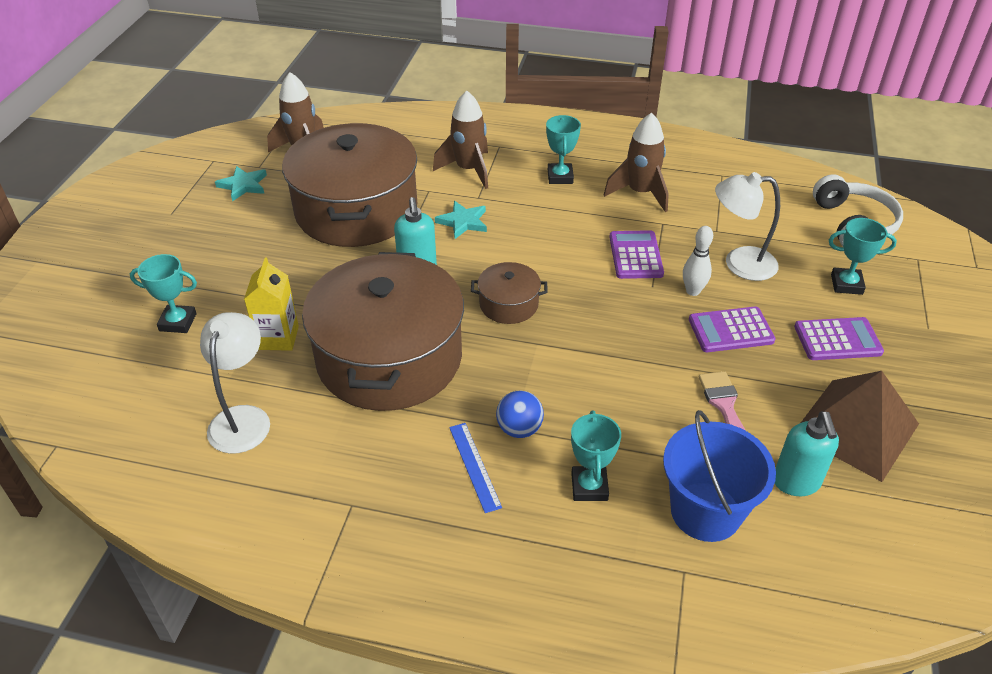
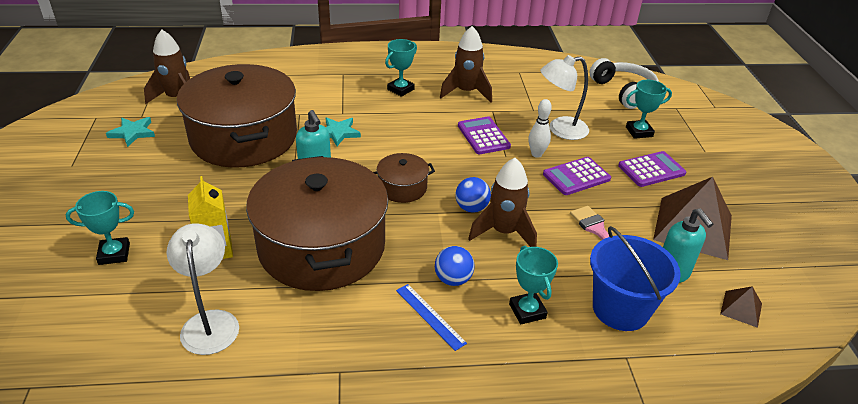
camera: 20 degrees left, 5 degrees down
brown rocket [433,91,488,189] -> brown rocket moved to [468,158,537,247]
turquoise trophy [546,115,581,184] -> turquoise trophy turned 60 degrees clockwise [385,39,417,97]
none -> blue ball [455,177,491,213]
none -> brown pyramid [720,286,762,328]

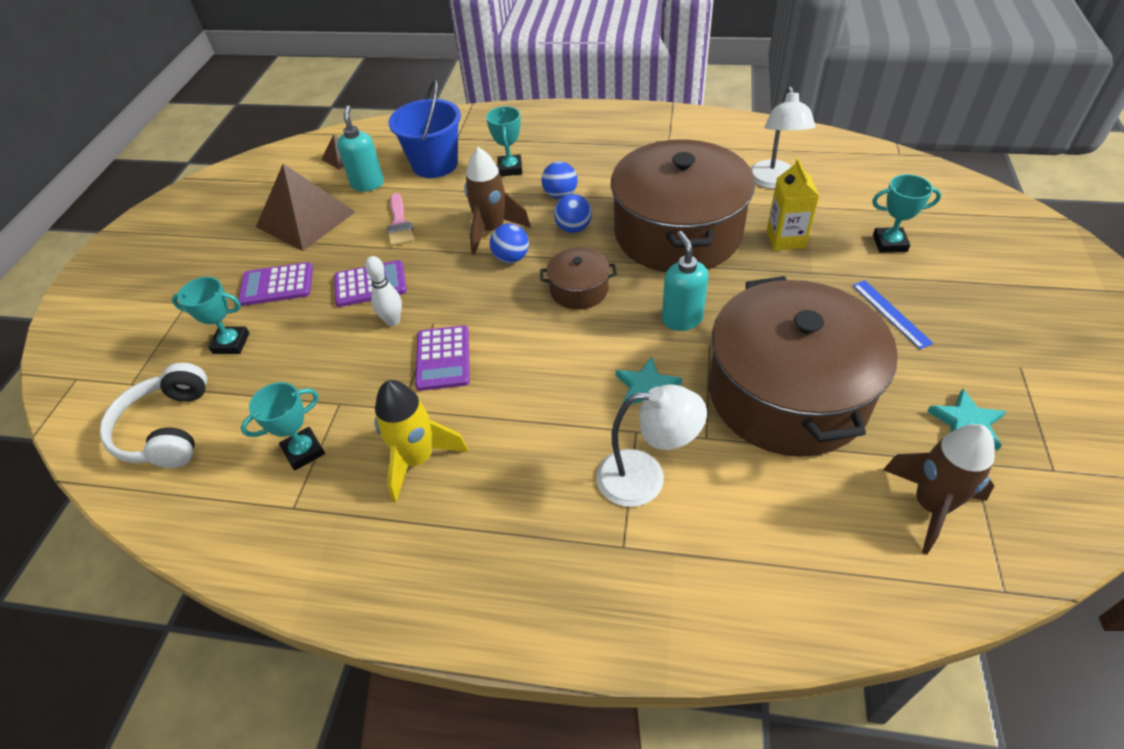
camera: 160 degrees left, 10 degrees up
turquoise trophy [385,39,417,97] -> turquoise trophy moved to [241,382,325,471]
blue ruler [396,284,467,351] -> blue ruler moved to [852,280,933,349]
brown rocket [440,26,492,103] -> yellow rocket [375,380,468,502]
white lamp [540,55,589,140] -> white lamp moved to [596,384,707,507]
none -> blue ball [554,194,592,233]

